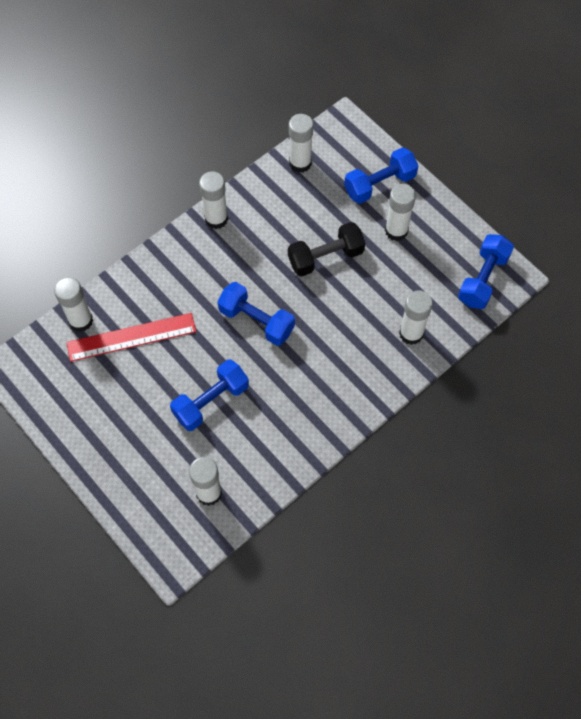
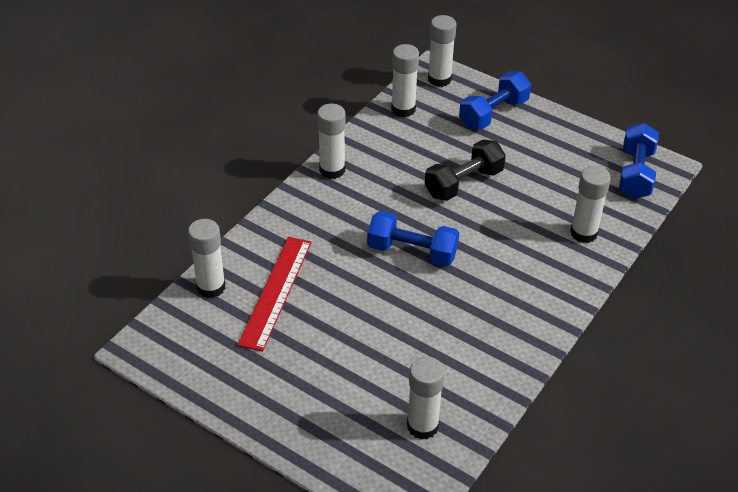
camera: 15 degrees left, 20 degrees down
red ruler [66,313,196,362] -> red ruler turned 45 degrees counterclockwise [237,237,312,352]
blue dumbbell [170,360,249,431] -> none
white glue stick [385,184,416,241] -> white glue stick moved to [428,15,456,87]

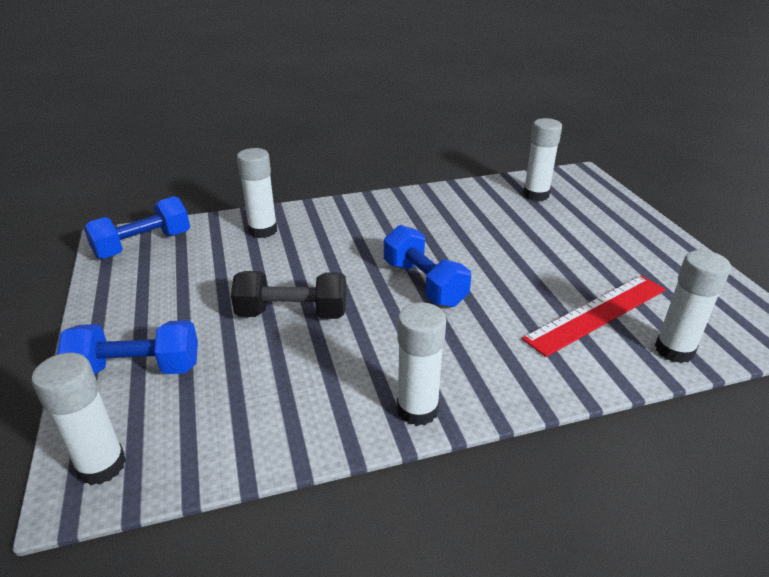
camera: 140 degrees left, 10 degrees down
white glue stick [391,44,419,117] -> none

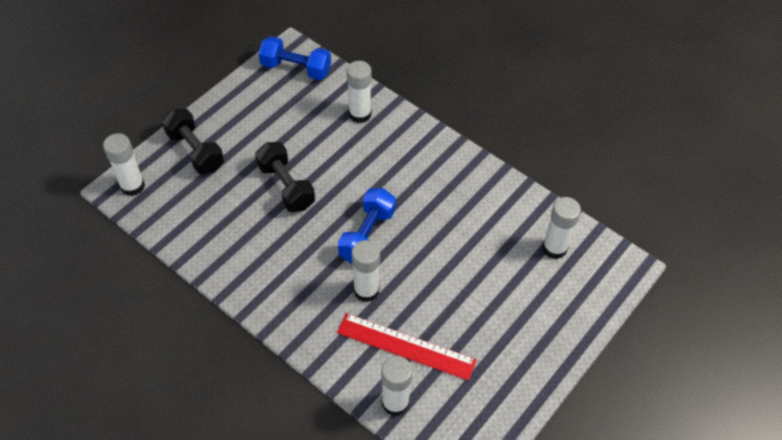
camera: 55 degrees right, 20 degrees up
blue dumbbell [57,320,198,375] -> black dumbbell [162,109,224,174]
white glue stick [397,302,446,426] -> white glue stick moved to [351,240,380,302]

